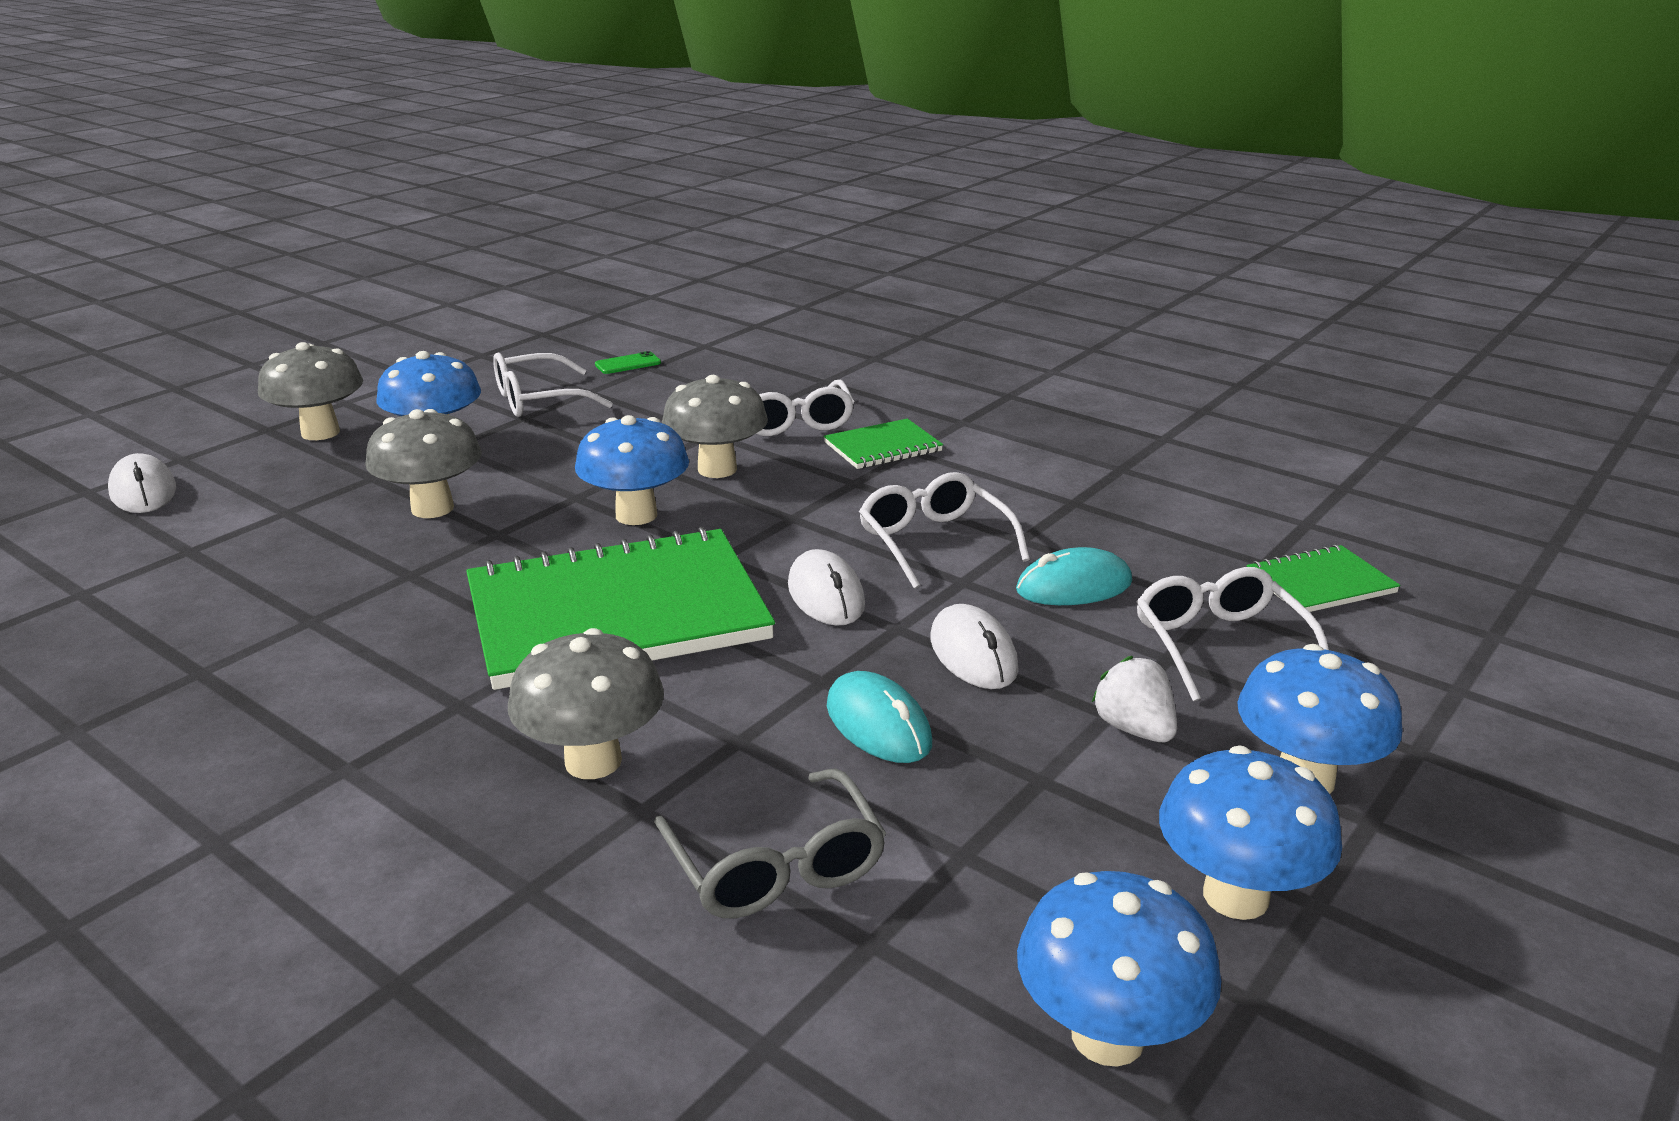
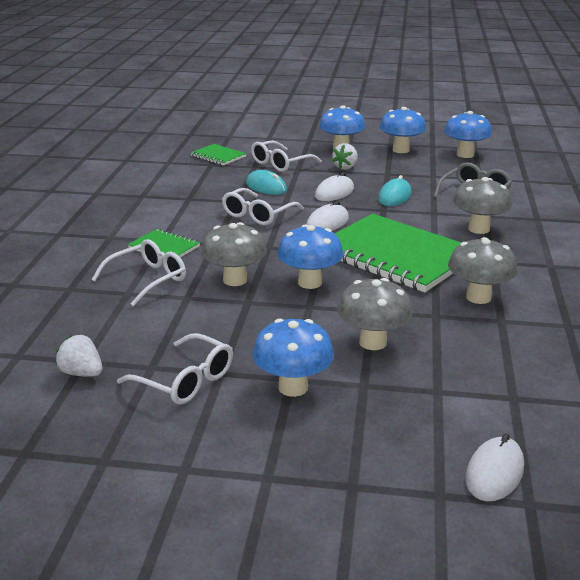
camera: 120 degrees left, 0 degrees up
grey mushroom [258,342,363,440] -> grey mushroom moved to [448,237,518,304]
green phone [595,351,661,374] -> white strawberry [56,335,102,377]

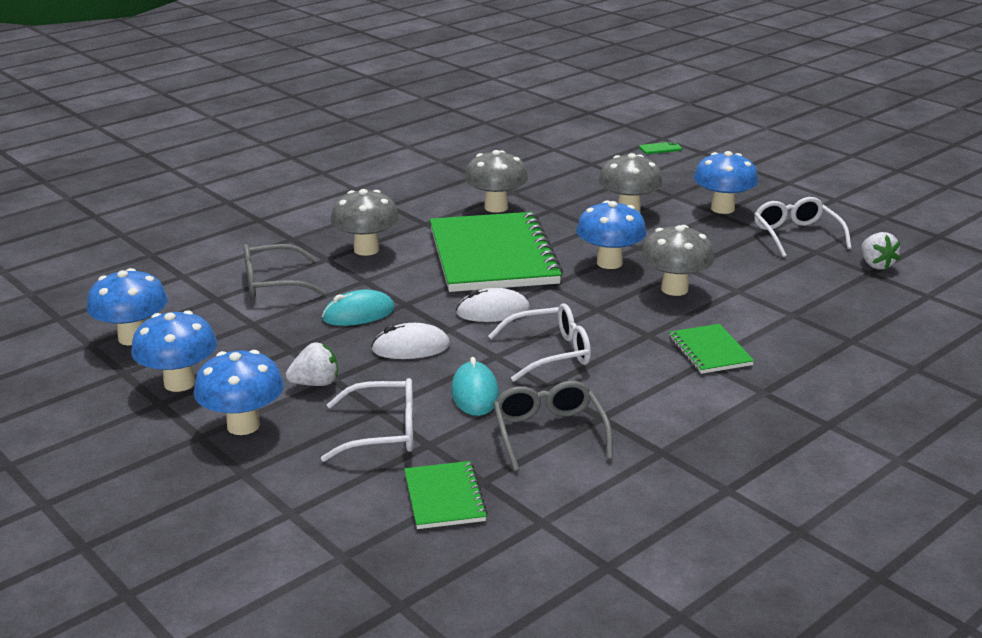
camera: 140 degrees left, 0 degrees up
white glasses [91,239,186,307] -> none
white mouse [466,434,524,502] -> green phone [639,141,682,154]
none -> grey glasses [493,381,613,472]

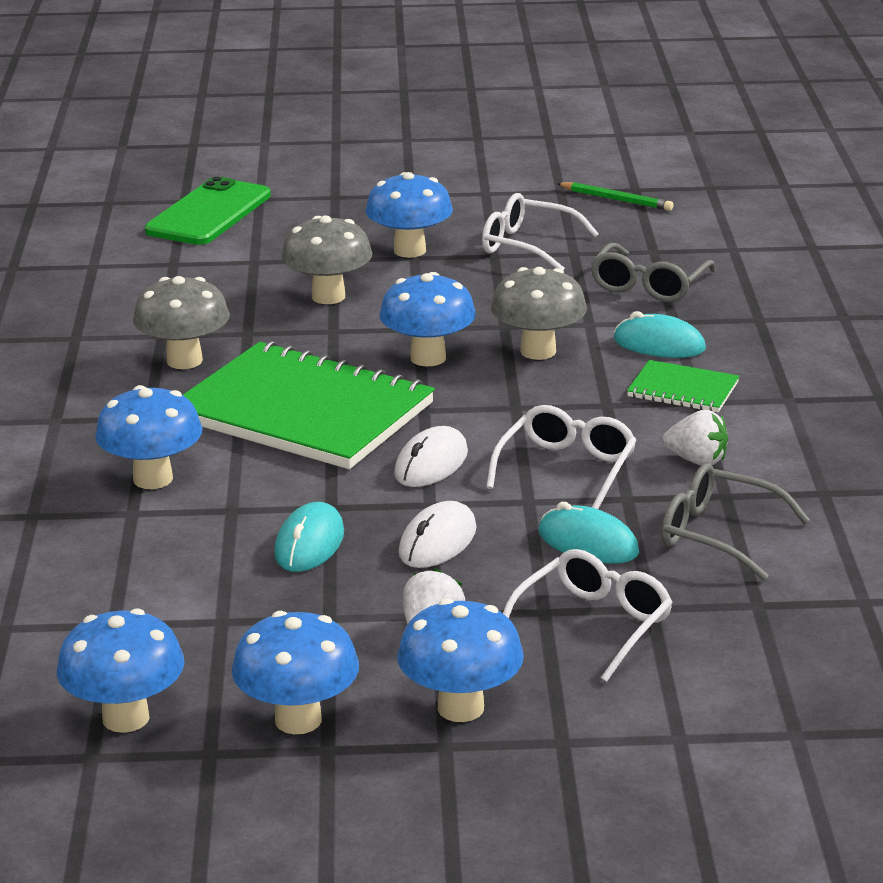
camera: 50 degrees left, 0 degrees up
grey glasses [243,244,326,298] -> grey glasses moved to [591,243,716,302]
grey mushroom [330,189,399,256] -> blue mushroom [95,385,202,489]
green notebook [404,461,488,529] -> none
green phone [639,141,682,154] -> green phone [145,176,271,245], size x2.41
white strawberry [861,232,900,270] -> white strawberry moved to [663,410,728,466]
none -> green pencil [556,182,673,211]
none -> turquoise mouse [614,311,706,358]

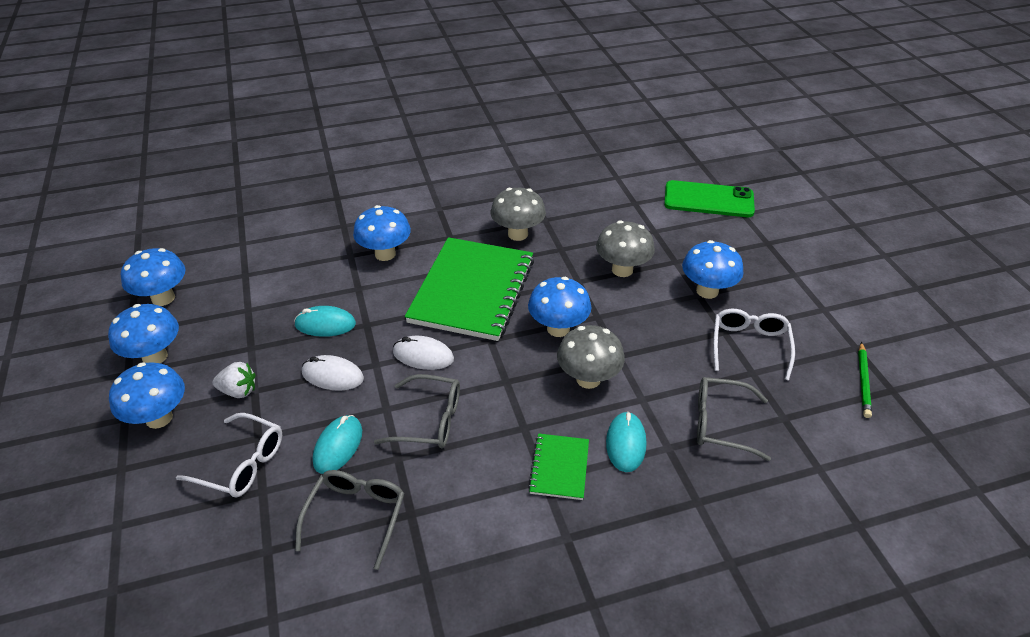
camera: 75 degrees right, 15 degrees up
white glasses [486,405,636,509] -> grey glasses [374,374,460,448]
white strawberry [663,410,728,466] -> none

